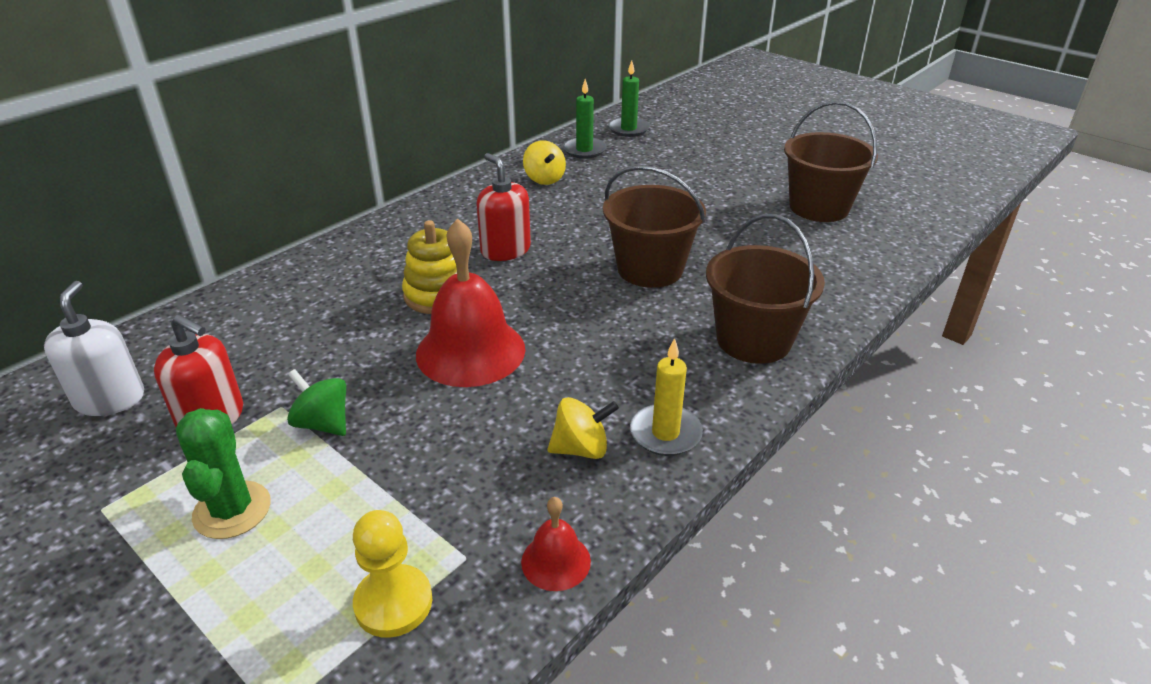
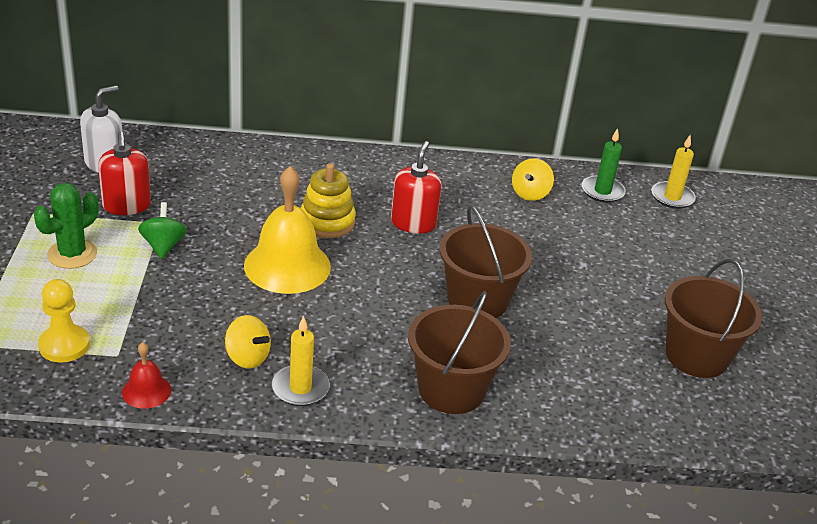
camera: 45 degrees right, 0 degrees up
red bell [416,218,525,387] -> yellow bell [244,166,331,294]
green candle [608,60,650,137] -> yellow candle [651,135,696,209]

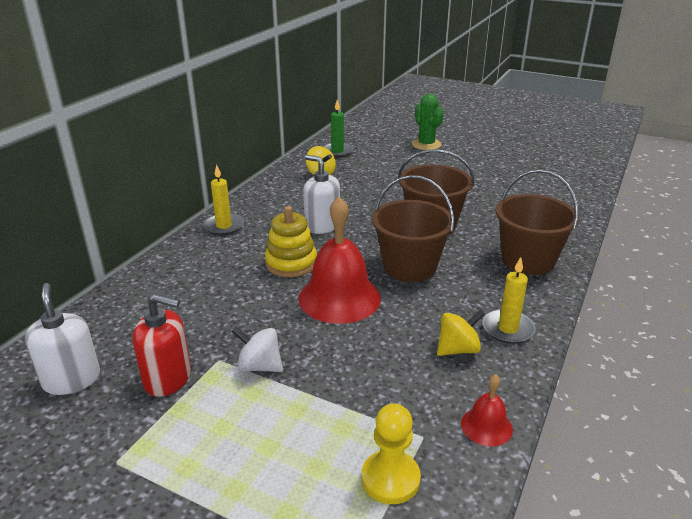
camera: 60 degrees left, 5 degrees down
green cactus [34,183,98,269] -> green cactus moved to [412,94,444,150]
green spinning top [138,202,187,259] -> white spinning top [231,327,283,372]
yellow bell [244,166,331,294] -> red bell [298,197,381,324]
red soap dispenser [391,141,442,234] -> white soap dispenser [303,155,340,234]
yellow candle [651,135,696,209] -> yellow candle moved to [203,164,244,235]
brown bucket [665,259,762,378] -> brown bucket moved to [372,175,455,282]

